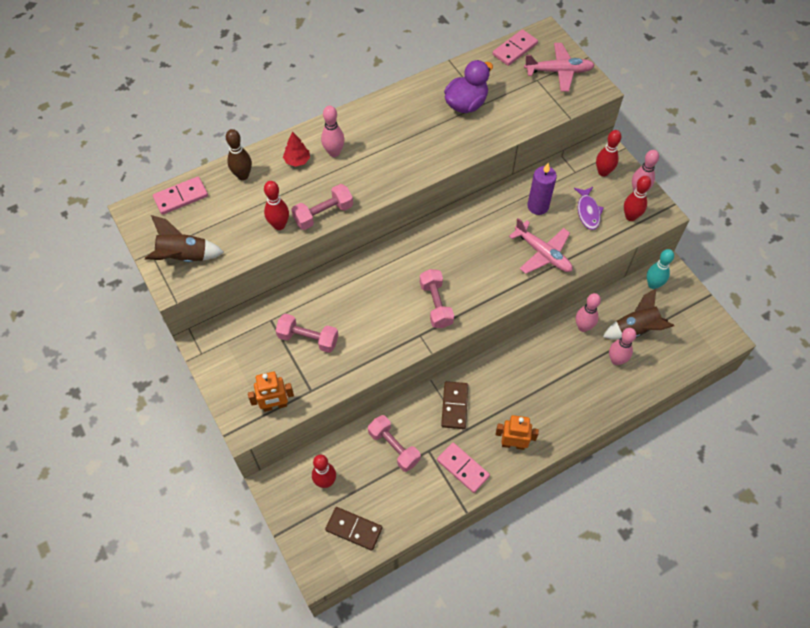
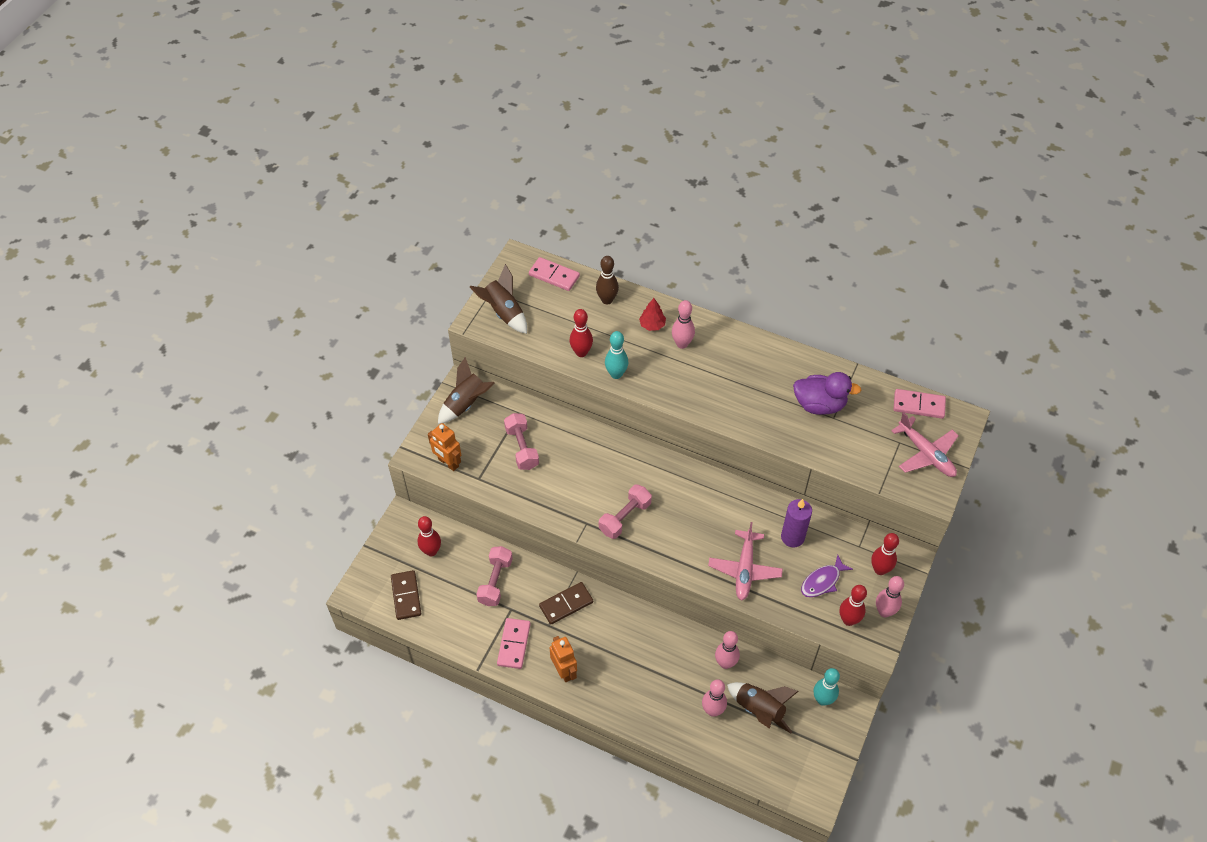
camera: 55 degrees right, 5 degrees down
pink dumbbell [291,184,353,230] -> turquoise bowling pin [605,331,628,379]
none -> brown rocket [438,357,495,424]

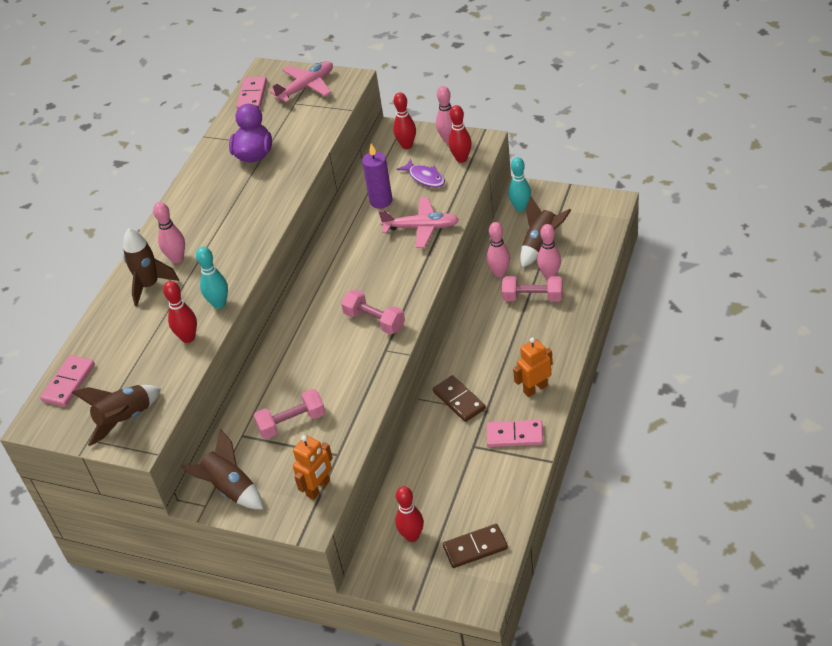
camera: 90 degrees left, 10 degrees down
pink dumbbell [476,546,513,606] -> pink dumbbell moved to [502,276,563,301]
brown bowling pin [596,256,619,304] -> none
red tree [639,298,666,331] -> brown rocket [123,228,179,307]

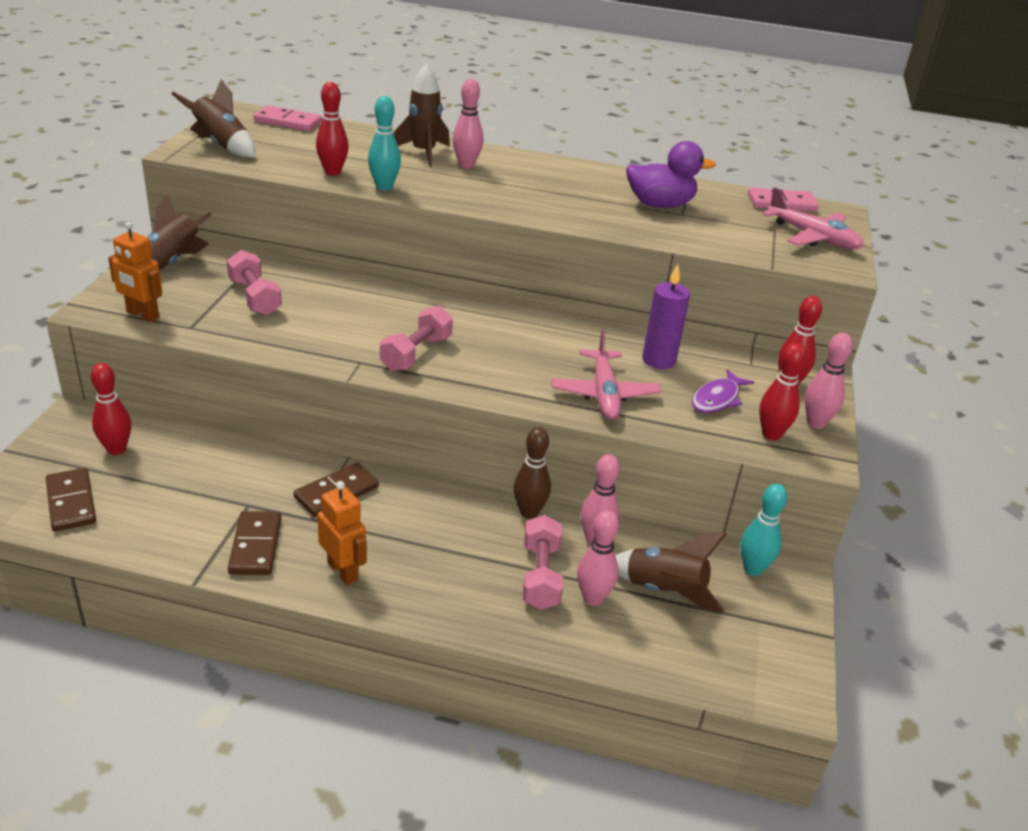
camera: 75 degrees right, 10 degrees down
pink domino [487,420,543,447] -> brown domino [228,511,282,575]
none -> brown bowling pin [514,427,551,519]

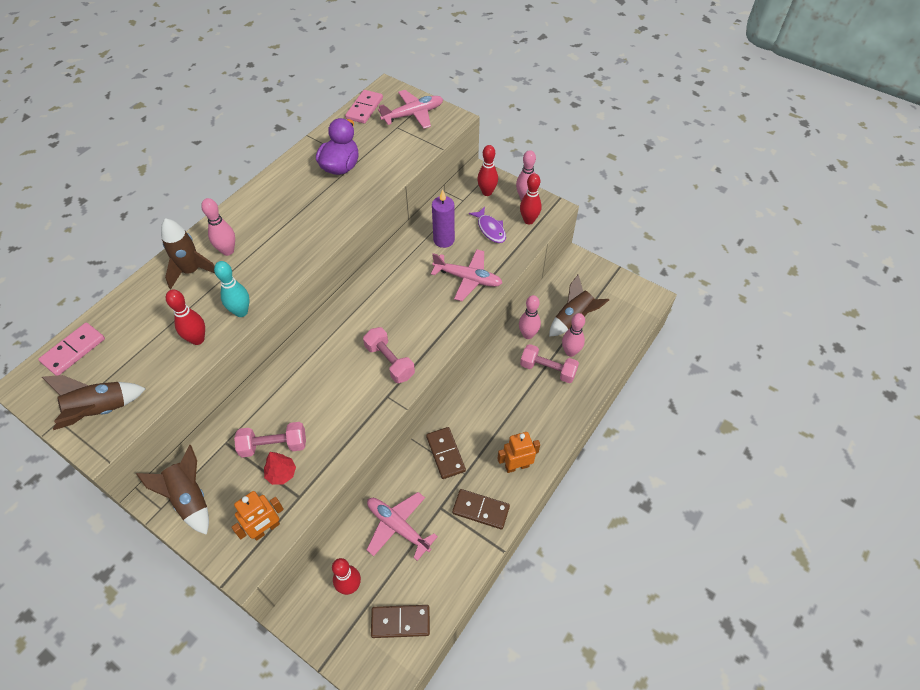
camera: 65 degrees left, 20 degrees up
brown bowling pin [514,427,551,519] -> none
turquoise bowling pin [740,484,787,576] -> none
none -> red tree [264,452,296,485]
none -> pink plane [367,492,438,561]

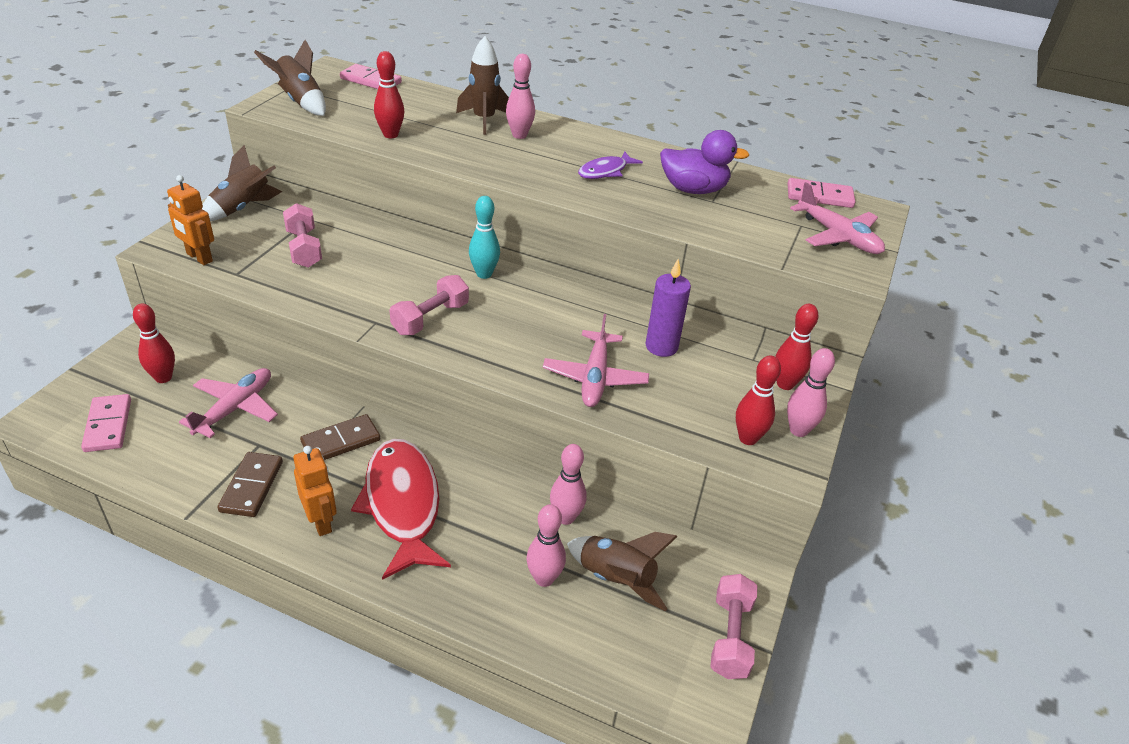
camera: 75 degrees right, 15 degrees down
turquoise bowling pin [214,261,250,317] -> turquoise bowling pin moved to [469,196,500,279]
red tree [264,452,296,485] -> none
brown domino [371,605,430,638] -> pink domino [81,394,131,452]
purple fish [469,207,506,243] -> purple fish moved to [578,152,643,179]
pink dumbbell [520,344,579,383] -> pink dumbbell moved to [710,574,758,679]
none -> red fish [351,439,451,580]

